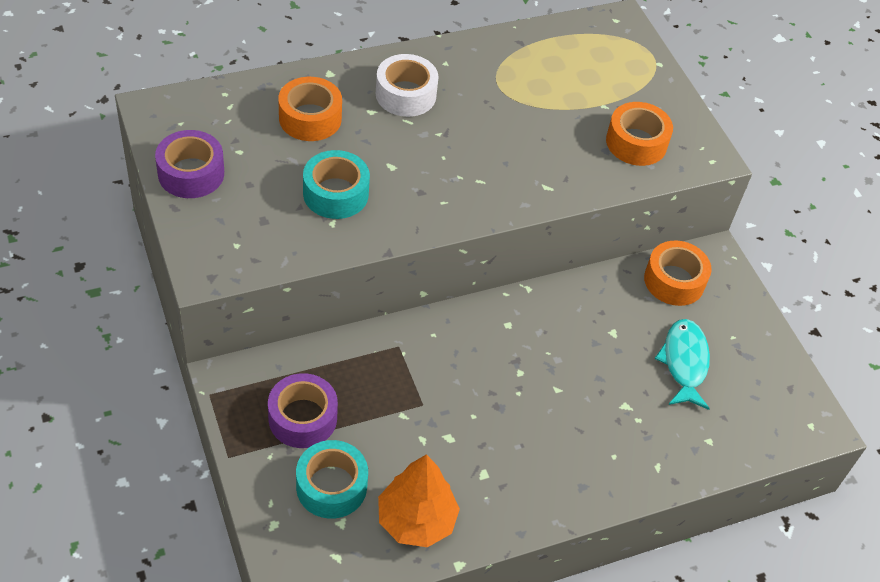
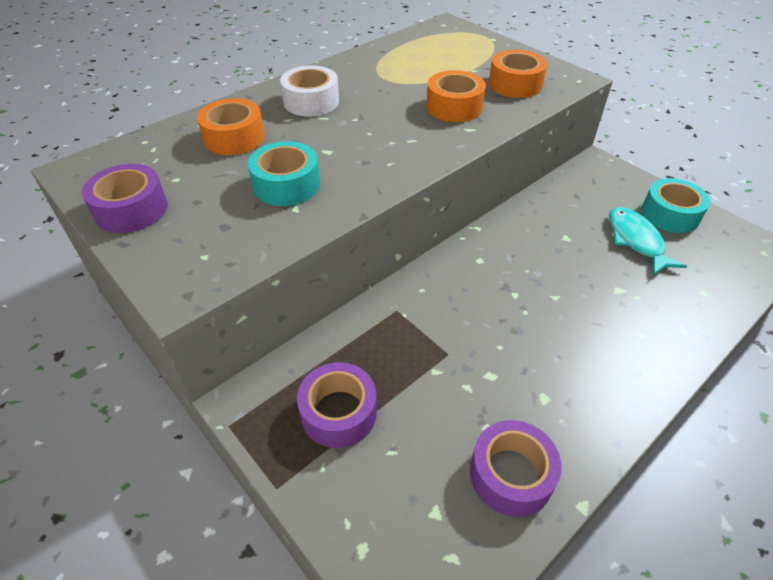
camera: 15 degrees left, 5 degrees down
turquoise tape [296,440,368,519] -> turquoise tape moved to [642,178,710,233]
orange tree [378,454,460,547] -> purple tape [470,420,562,517]
orange tape [644,241,712,306] -> orange tape moved to [426,70,486,122]

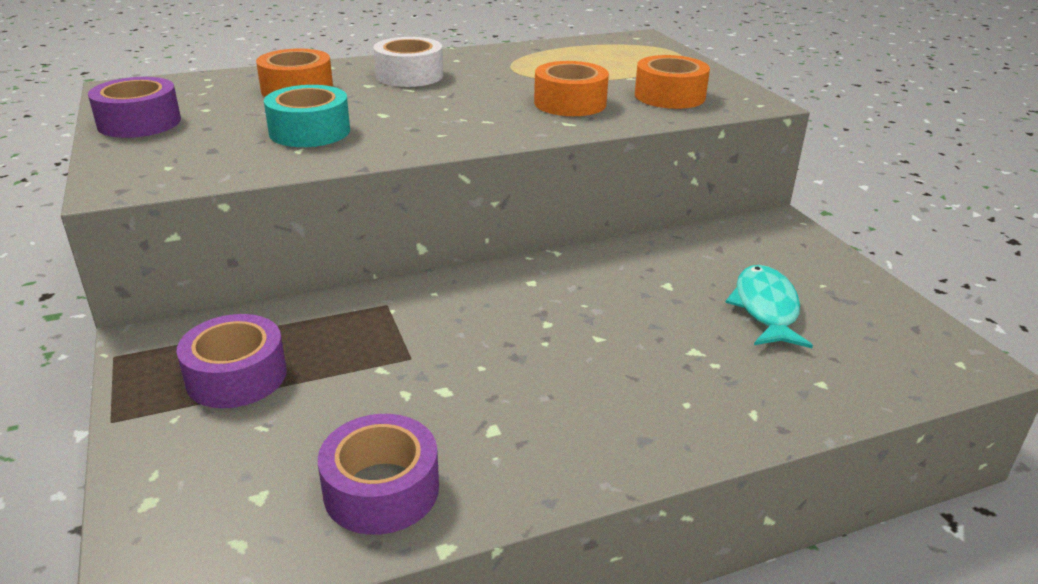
camera: 20 degrees right, 15 degrees down
turquoise tape [642,178,710,233] -> none

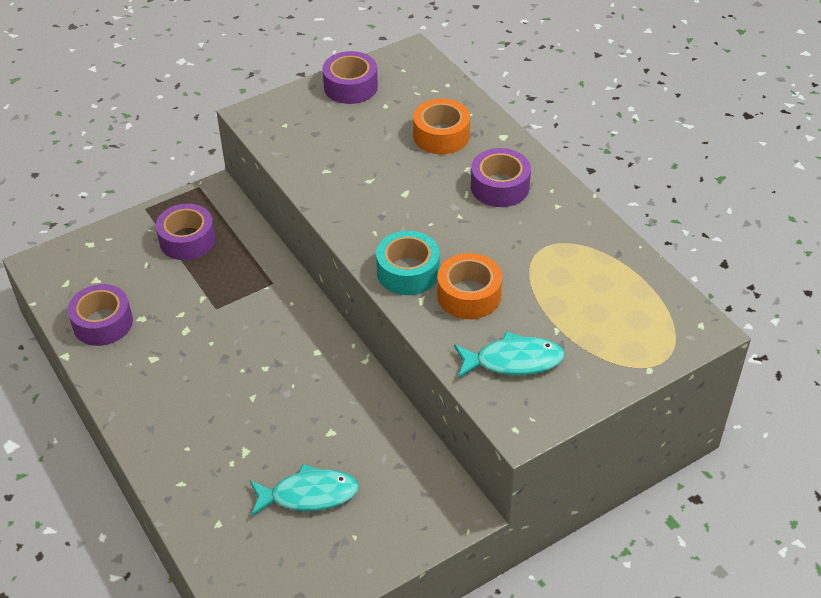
camera: 80 degrees right, 15 degrees up
turquoise tape [264,85,350,147] -> turquoise tape moved to [376,231,440,295]
white tape [373,37,443,87] -> purple tape [471,148,531,207]
orange tape [635,55,710,109] -> turquoise fish [454,331,565,378]

